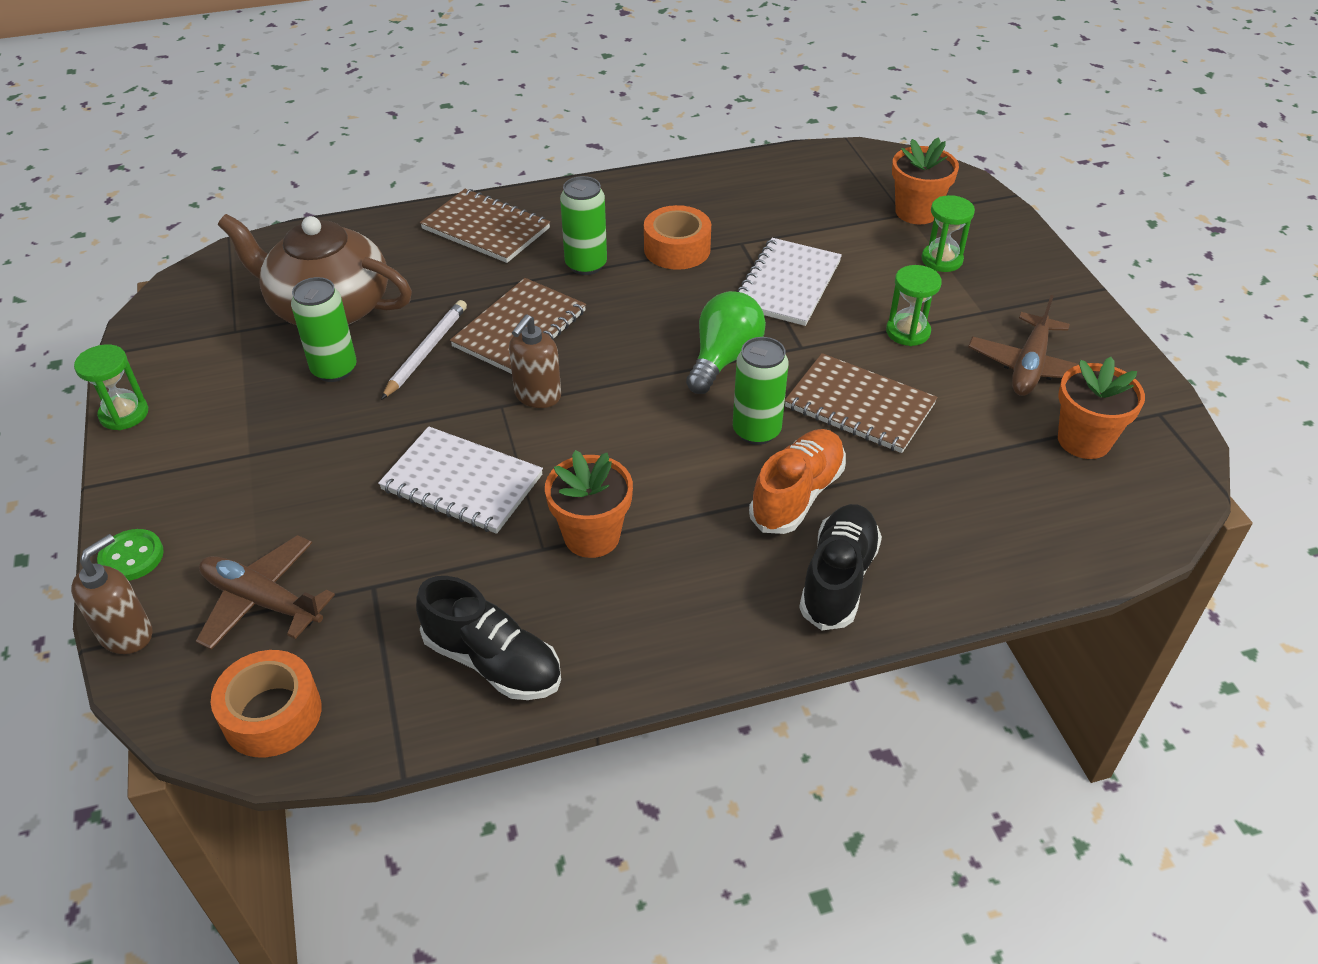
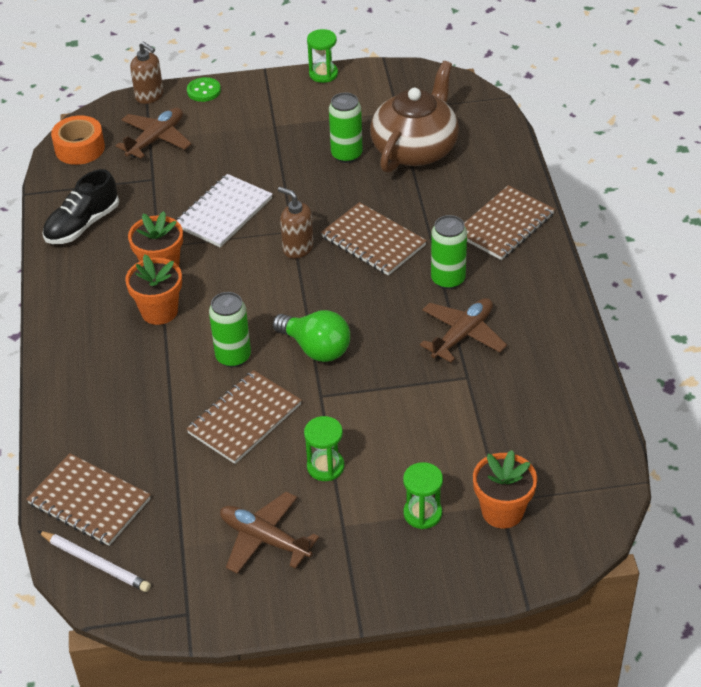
camera: 100 degrees right, 0 degrees up
white pencil [381,300,467,400] -> white pencil moved to [38,531,151,592]
orange tape [644,205,711,270] -> brown plane [420,298,507,362]
white notebook [737,238,842,326] -> none
orange shoe [749,429,846,534] -> none
black shoe [799,504,882,631] -> none
orange flower pot [1058,357,1145,459] -> orange flower pot moved to [125,254,182,325]
none -> brown notebook [26,453,151,546]

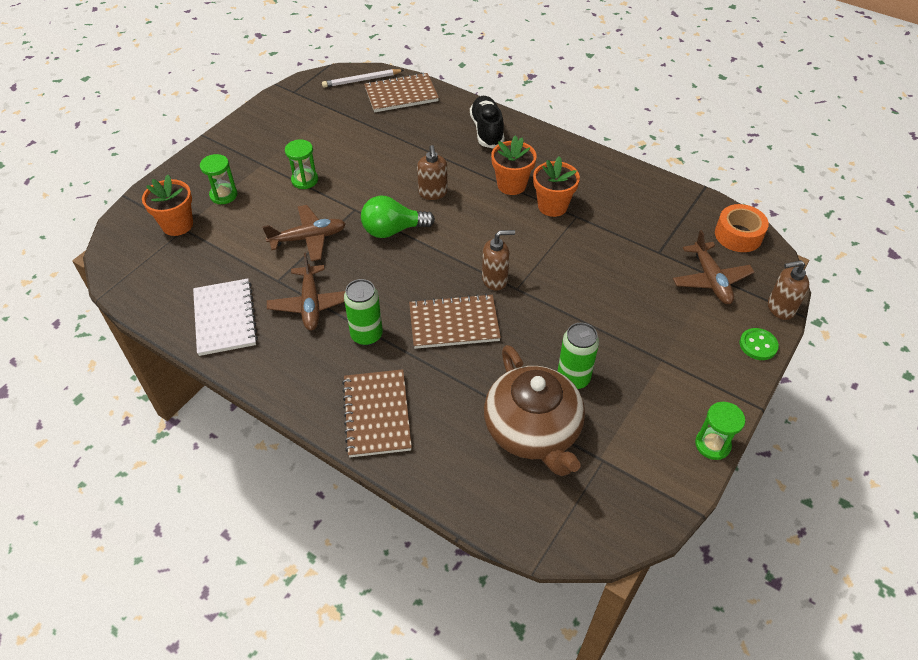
camera: 130 degrees right, 5 degrees up
black shoe [42,169,119,244] -> black shoe moved to [470,96,504,149]
white notebook [176,174,272,247] -> white notebook moved to [193,279,258,356]
brown notebook [186,370,302,464] -> none
green can [209,292,251,367] -> brown soap dispenser [417,145,448,200]
brown plane [220,491,319,574] -> brown plane moved to [262,205,346,261]

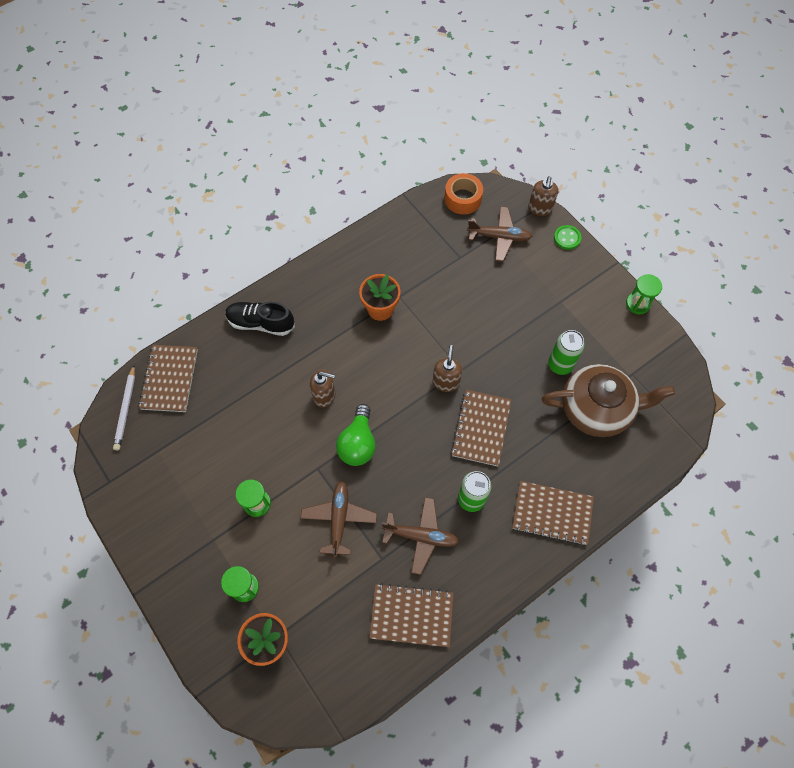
camera: 70 degrees left, 15 degrees up
white notebook [193,279,258,356] -> brown notebook [369,583,454,647]
orange flower pot [491,135,537,195] -> none

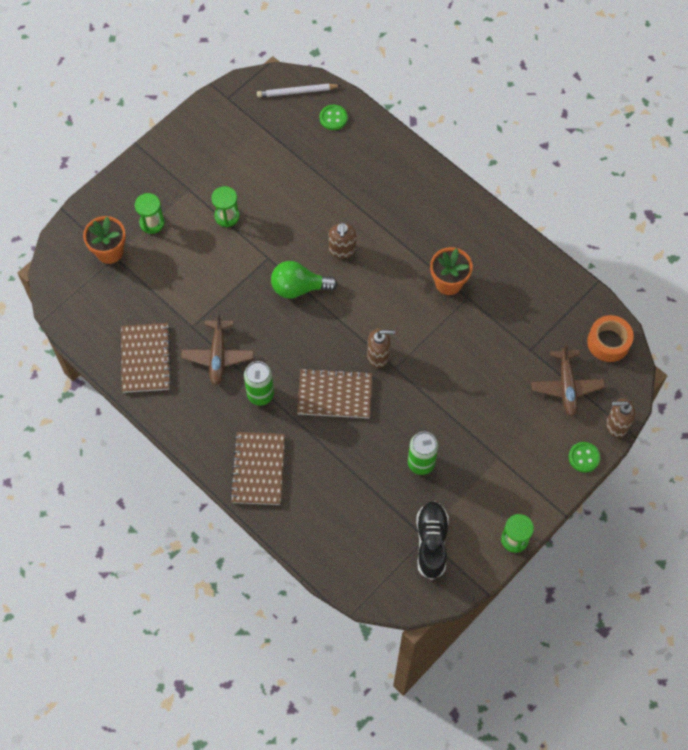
camera: 80 degrees right, 0 degrees up
brown notebook [139,345,198,412] -> green button [320,105,348,130]
black shoe [225,302,295,336] -> black shoe moved to [416,501,449,580]
brown plane [300,481,377,558] -> none
brown teapot [542,364,675,437] -> none

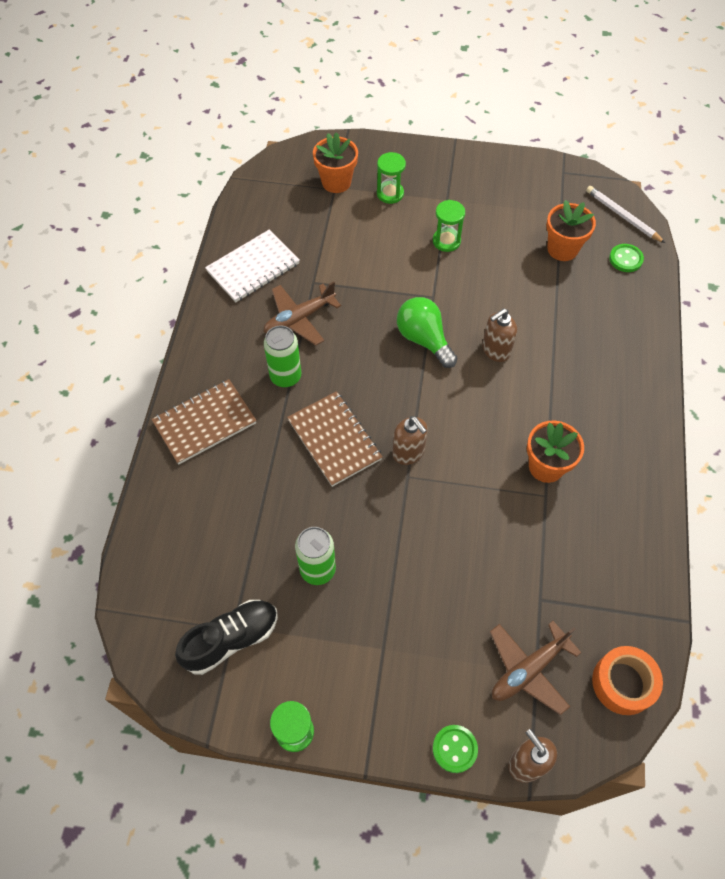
camera: 55 degrees right, 5 degrees down
brown notebook [121,323,172,393] -> white notebook [205,230,300,302]
none -> orange flower pot [546,200,596,261]

